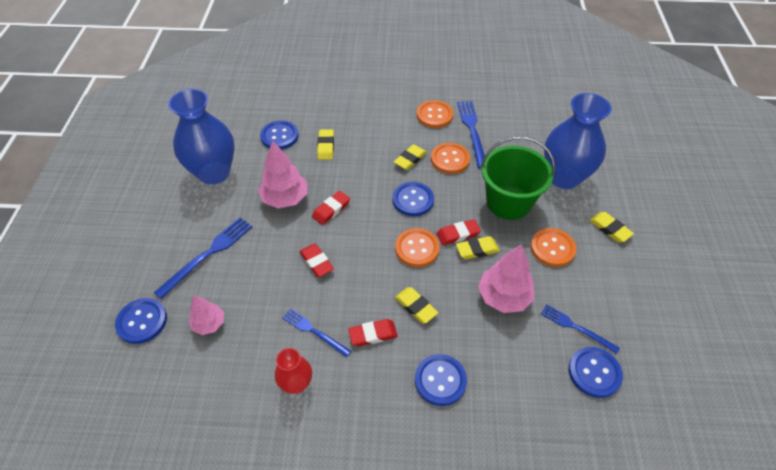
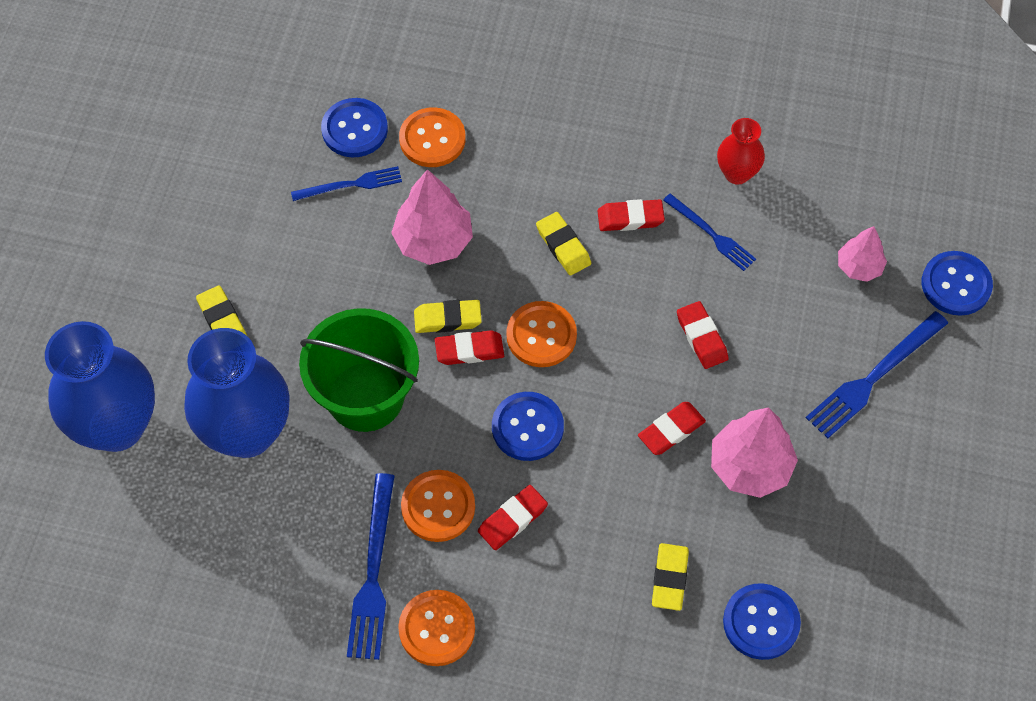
camera: 170 degrees left, 10 degrees up
blue vase [168,88,235,185] -> blue vase moved to [45,321,155,452]
yellow eraser [394,144,427,170] -> red eraser [478,485,548,550]
blue button [415,354,467,406] -> none
orange button [530,228,576,267] -> orange button moved to [399,107,466,167]
blue fork [541,304,620,354] -> blue fork turned 60 degrees counterclockwise [291,166,402,201]

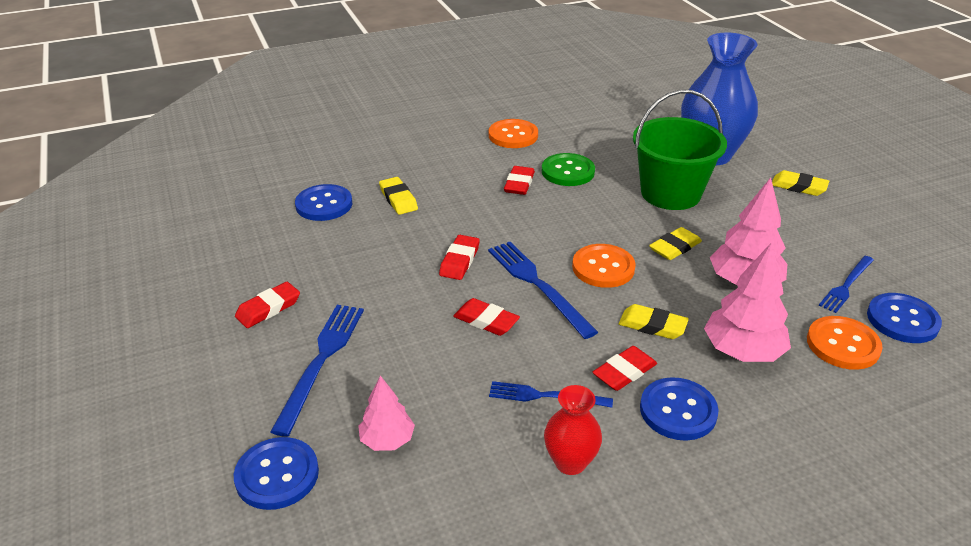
camera: 145 degrees right, 25 degrees down
blue vase [45,321,155,452] -> none
blue fork [347,473,394,660] -> blue fork moved to [488,242,598,339]
orange button [401,470,475,542] -> green button [542,153,595,186]
red eraser [435,330,504,365] -> red eraser moved to [235,282,300,328]
blue button [492,392,564,461] -> blue button moved to [640,377,719,441]
pink tree [711,407,798,498] -> pink tree moved to [704,242,791,362]

